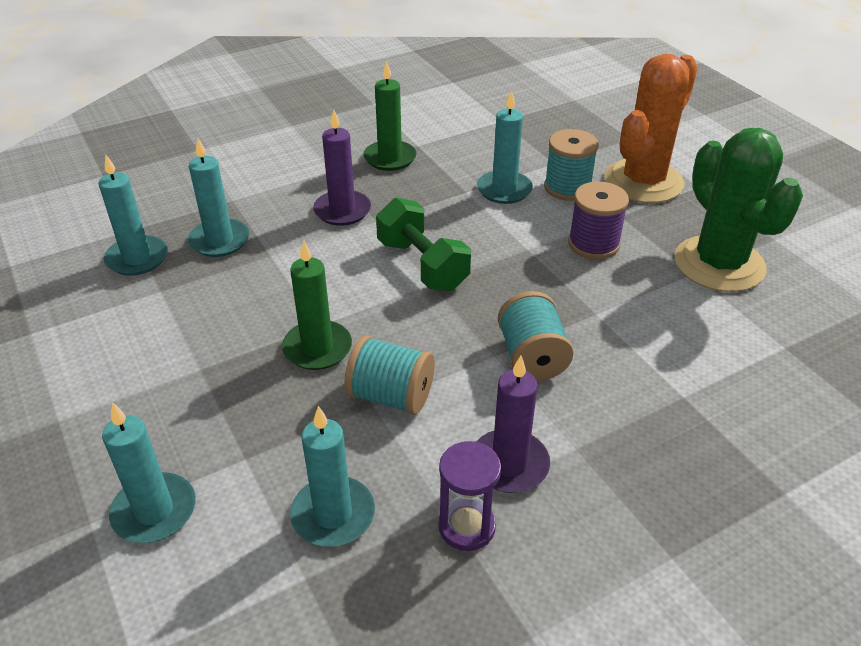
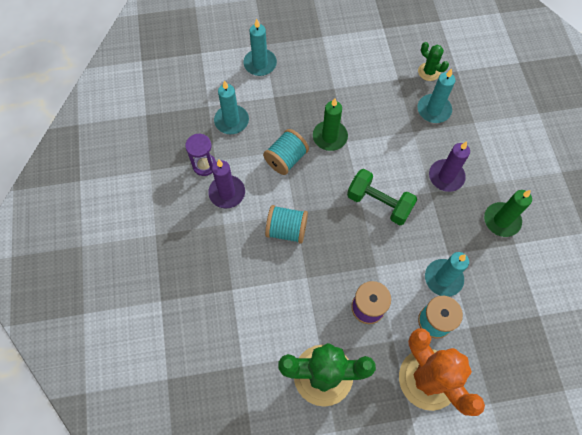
camera: 110 degrees right, 25 degrees up
turquoise candle [98,154,168,276] -> green cactus [418,42,449,81]
green dumbbell [376,197,471,291] -> green dumbbell turned 45 degrees clockwise [347,169,417,225]

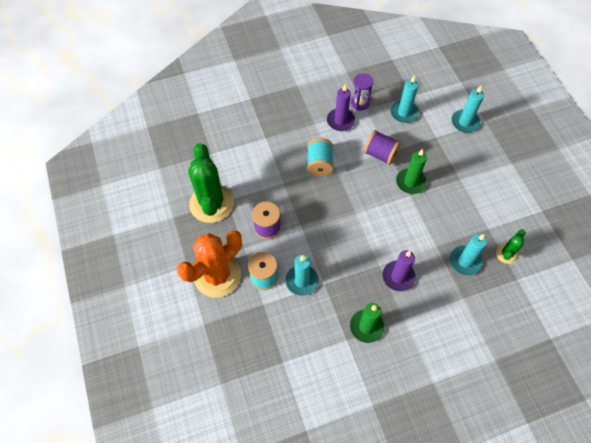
camera: 80 degrees right, 5 degrees down
turquoise spool [263,129,309,175] -> purple spool [364,130,401,165]
green dumbbell [347,169,417,225] -> none

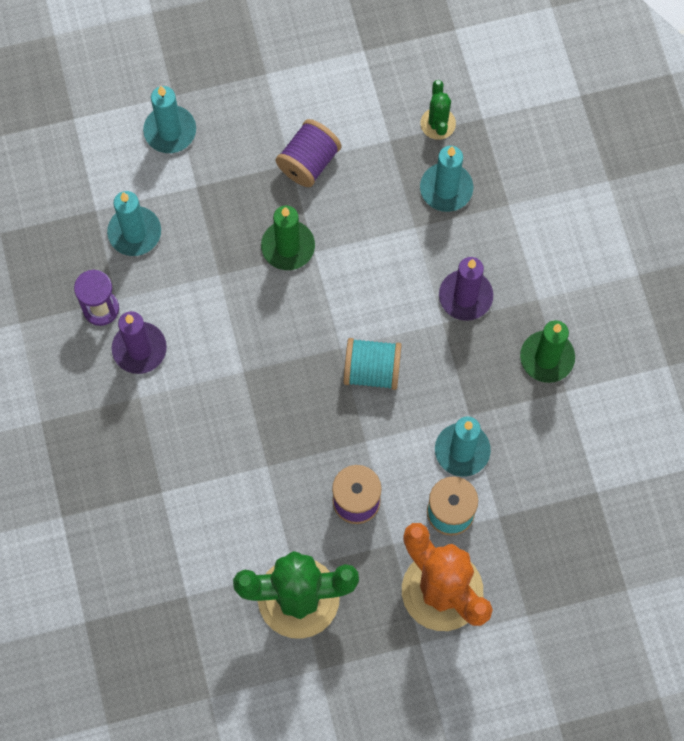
camera: 85 degrees left, 10 degrees up
turquoise spool [307,138,333,176] -> turquoise spool moved to [344,338,402,390]
purple spool [364,130,401,165] -> purple spool moved to [276,119,341,187]
green cactus [496,229,525,264] -> green cactus turned 45 degrees clockwise [421,80,456,140]

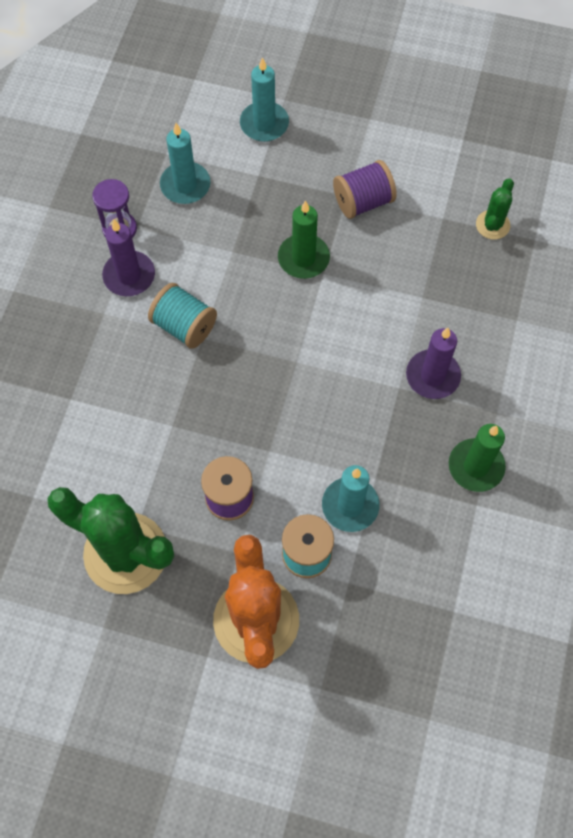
camera: 30 degrees right, 5 degrees down
turquoise spool [344,338,402,390] -> turquoise spool moved to [148,283,217,349]
turquoise candle [420,146,473,212] -> none

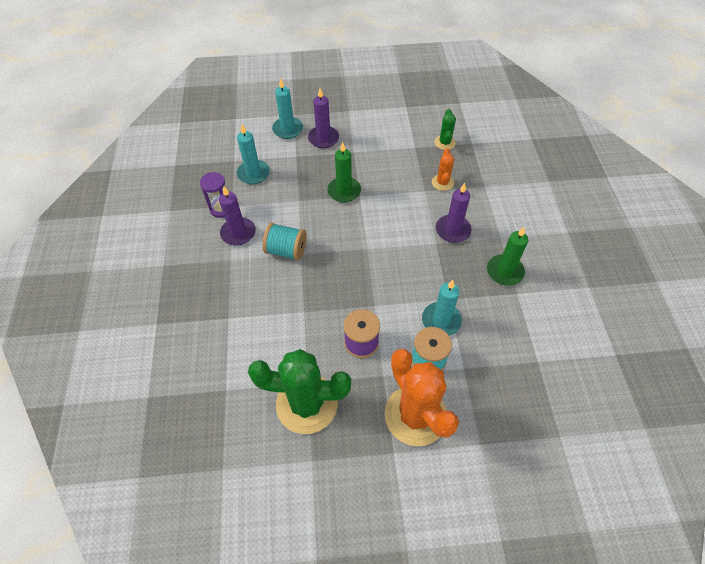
camera: 20 degrees left, 10 degrees down
purple spool [333,160,397,219] -> none
none -> purple candle [308,88,339,148]
none -> orange cactus [432,148,454,191]

